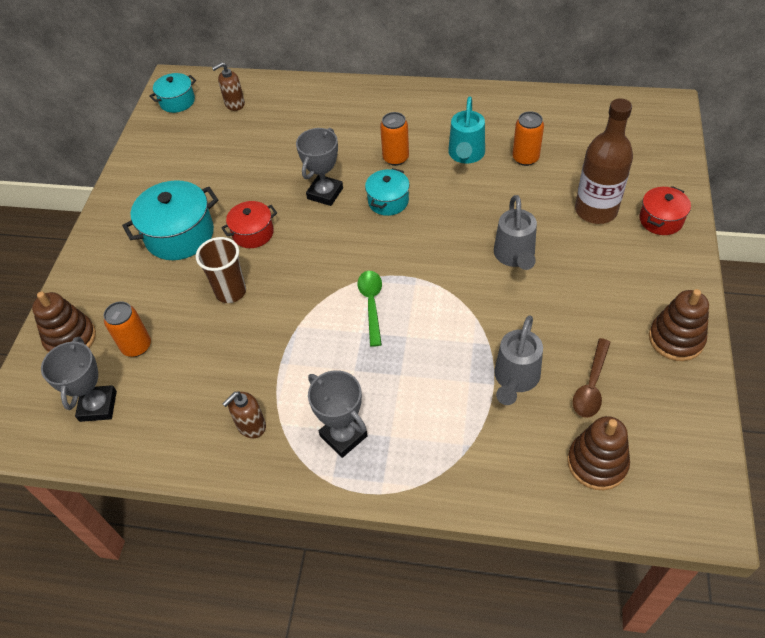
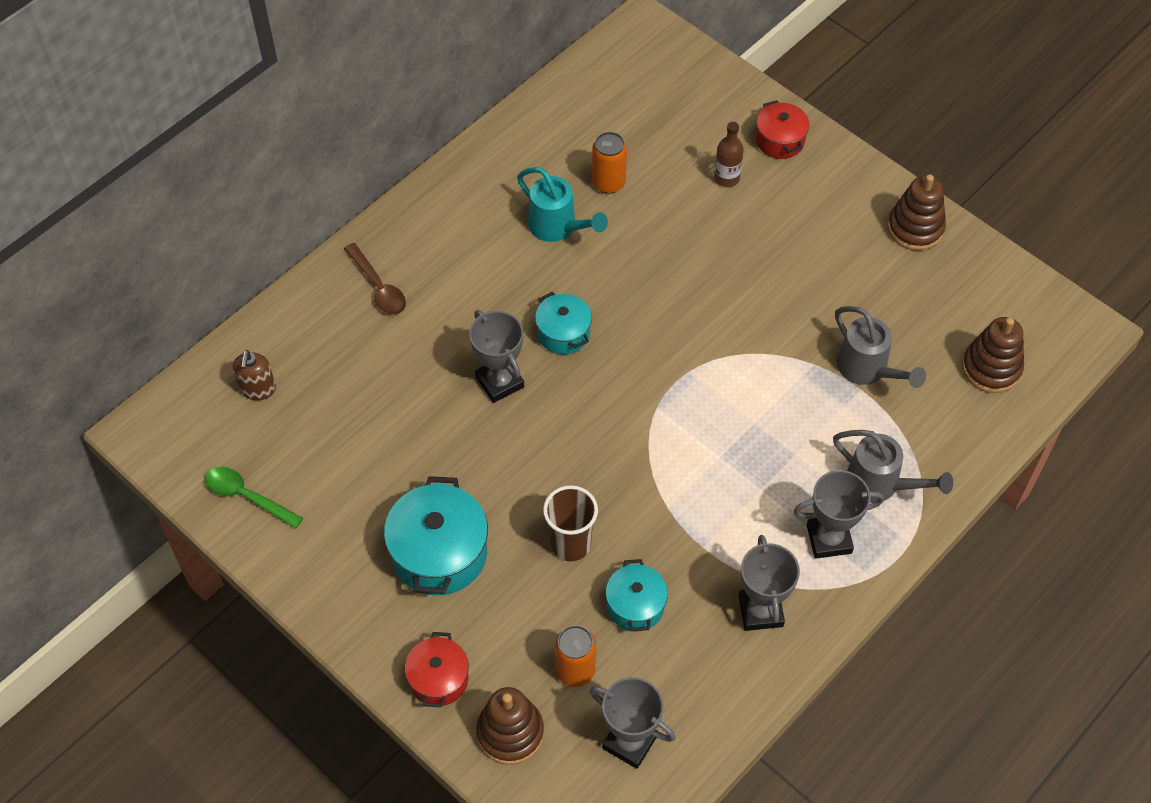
camera: 60 degrees left, 5 degrees up
turquoise pot [149,73,196,113] -> turquoise pot moved to [606,559,668,631]
red pot [221,201,277,248] -> red pot moved to [405,632,469,707]
brown soap dispenser [222,391,266,438] -> grey trophy [739,535,800,631]
green spoon [357,271,382,347] -> green spoon moved to [205,467,303,529]
orange can [380,112,409,166] -> none
grey watering can [494,195,537,270] -> grey watering can moved to [833,430,953,503]
brown spoon [573,338,610,418] -> brown spoon moved to [344,243,406,315]
brown bottle [575,99,633,224] -> brown bottle [714,122,744,187], size x0.52

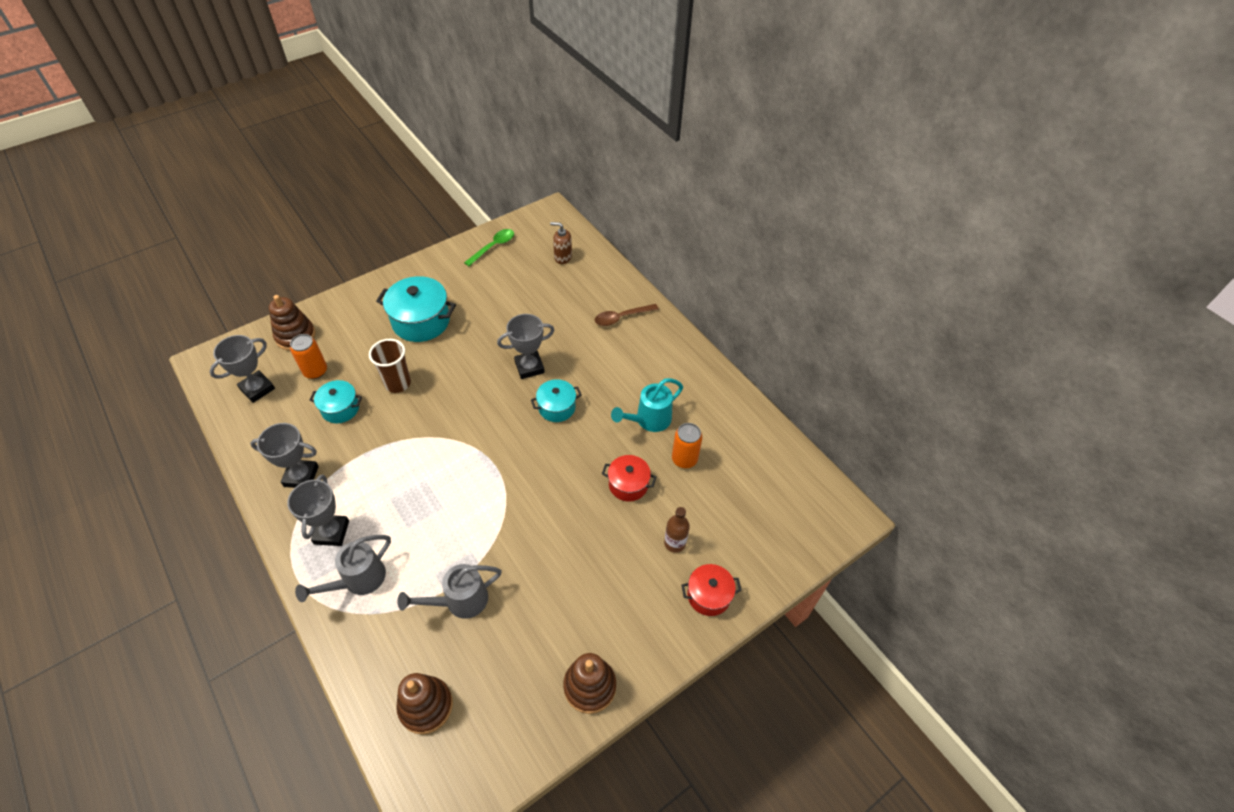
camera: 100 degrees right, 5 degrees down
red pot [405,632,469,707] -> red pot moved to [602,455,656,501]

